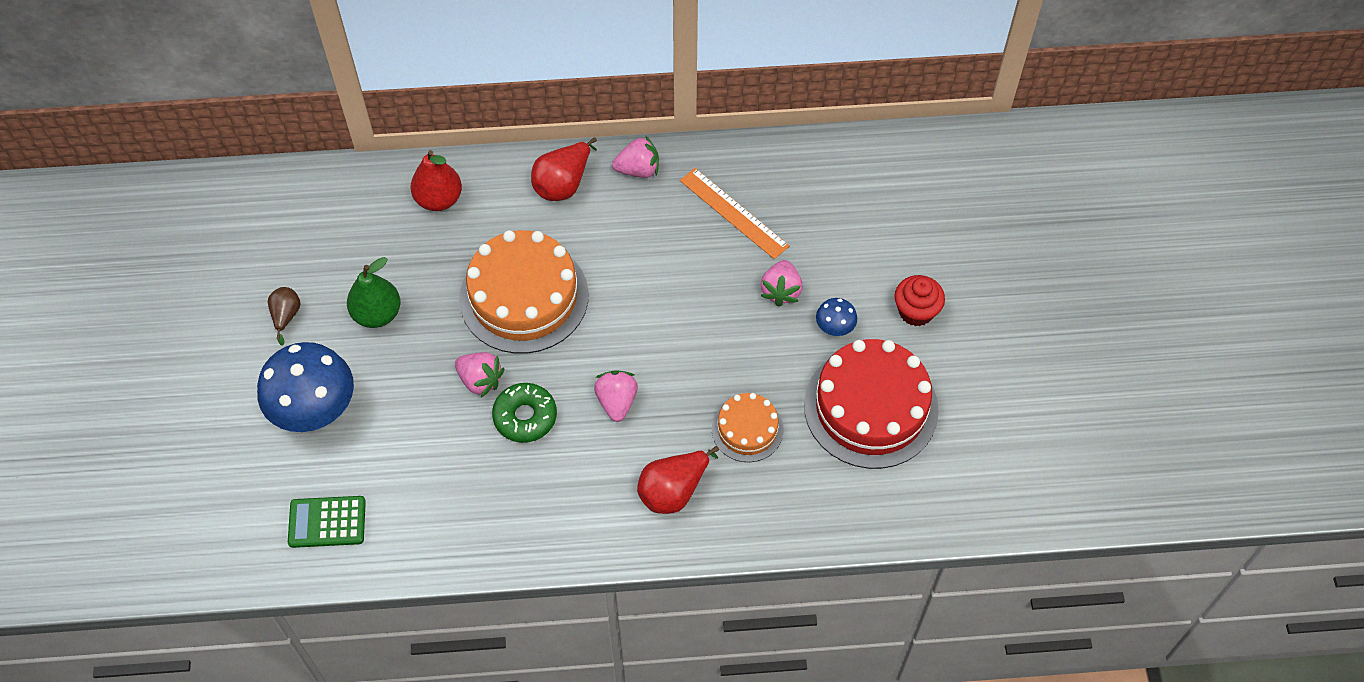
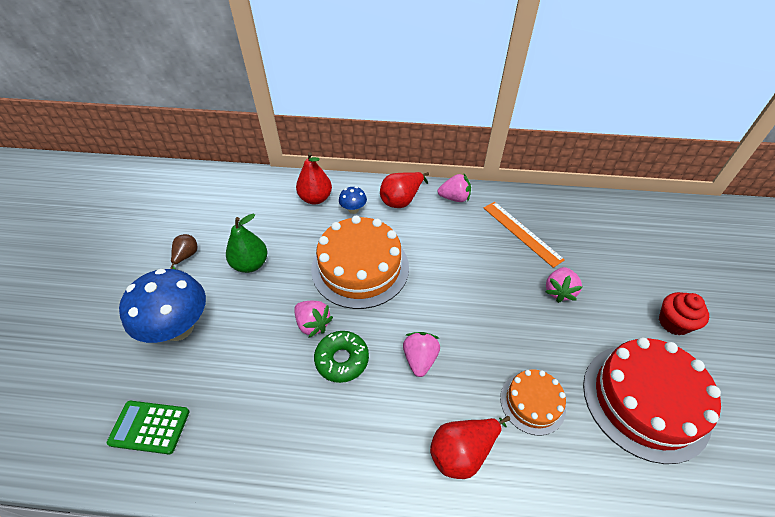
camera: 10 degrees right, 10 degrees down
blue mushroom [816,298,857,336] -> blue mushroom moved to [339,187,367,214]

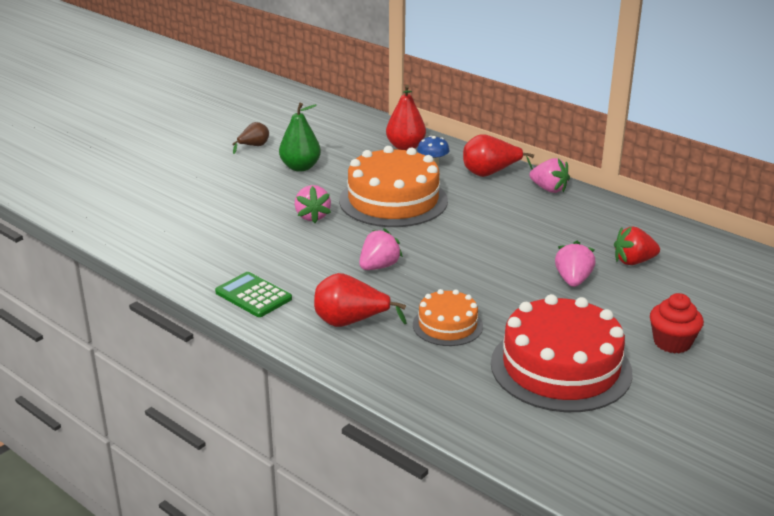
camera: 35 degrees right, 20 degrees down
green calculator [107,401,189,454] -> green calculator moved to [215,272,292,317]
blue mushroom [119,268,206,343] -> none
green donut [314,331,369,383] -> none
orange ruler [484,202,565,268] -> none
pink strawberry [545,267,582,303] -> pink strawberry turned 135 degrees clockwise [555,241,595,287]
none -> red strawberry [614,226,660,265]

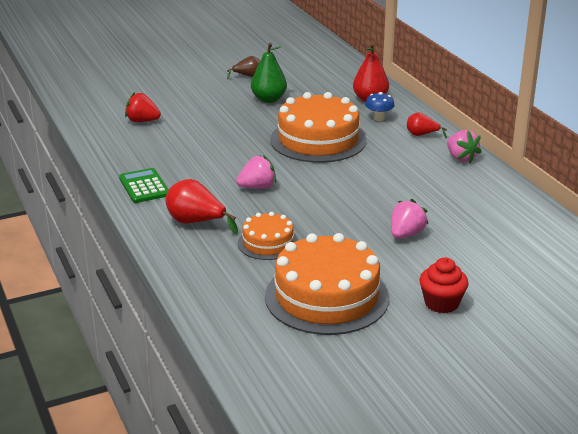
camera: 25 degrees right, 0 degrees up
pink strawberry [295,185,331,223] -> none
red pear [463,134,534,177] -> red pear [407,112,447,138], size x0.61
red cake [491,294,632,412] -> orange cake [265,233,389,335]
red strawberry [614,226,660,265] -> red strawberry moved to [125,92,161,122]

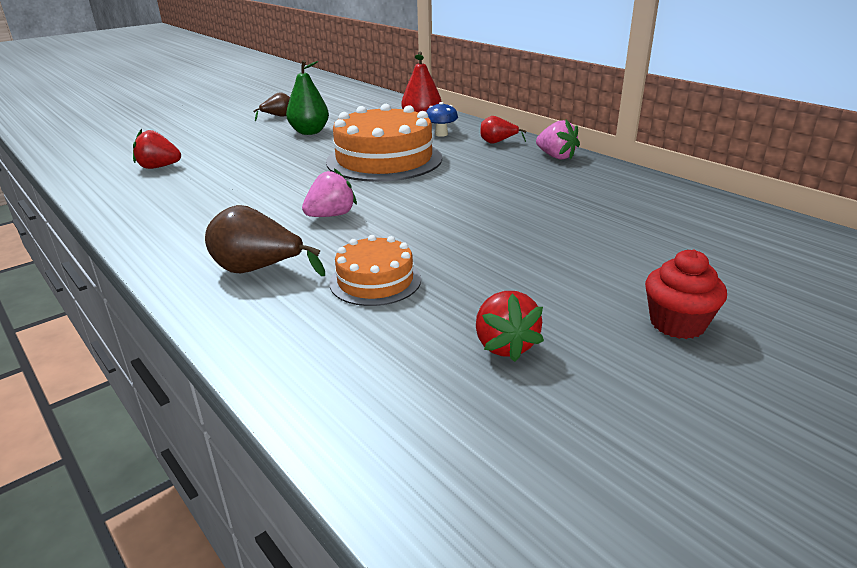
camera: 15 degrees left, 0 degrees up
green calculator [119,168,169,203] -> none
red pear [166,179,238,234] -> brown pear [205,205,325,276]
orange cake [265,233,389,335] -> red strawberry [476,291,544,362]
pink strawberry [391,199,429,239] -> none

